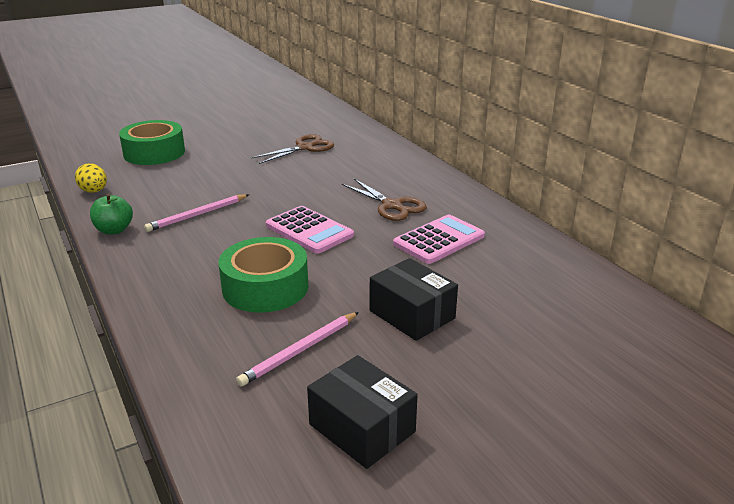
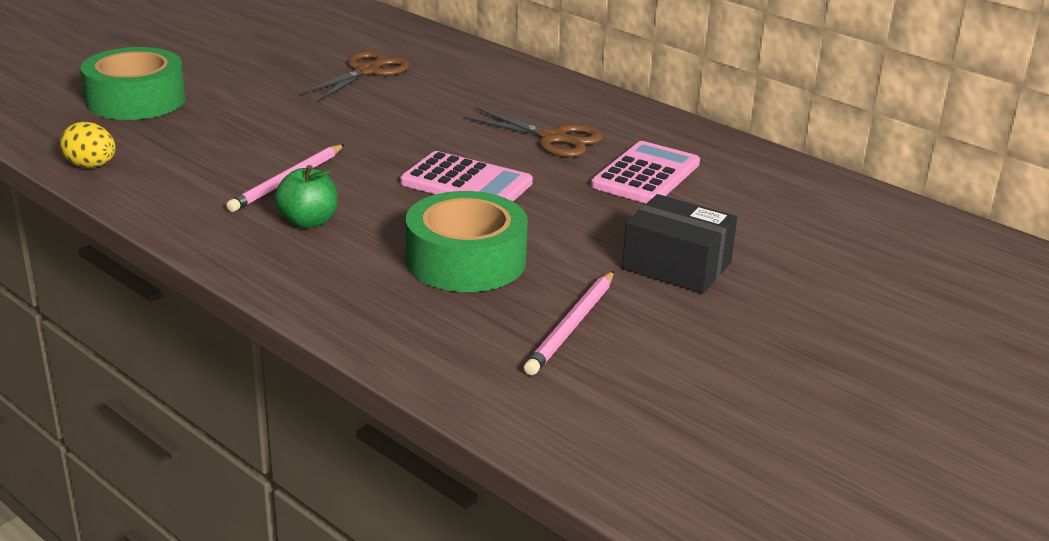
camera: 20 degrees left, 0 degrees up
green apple [90,193,133,234] -> green apple moved to [275,165,338,228]
black box [307,355,418,469] -> none

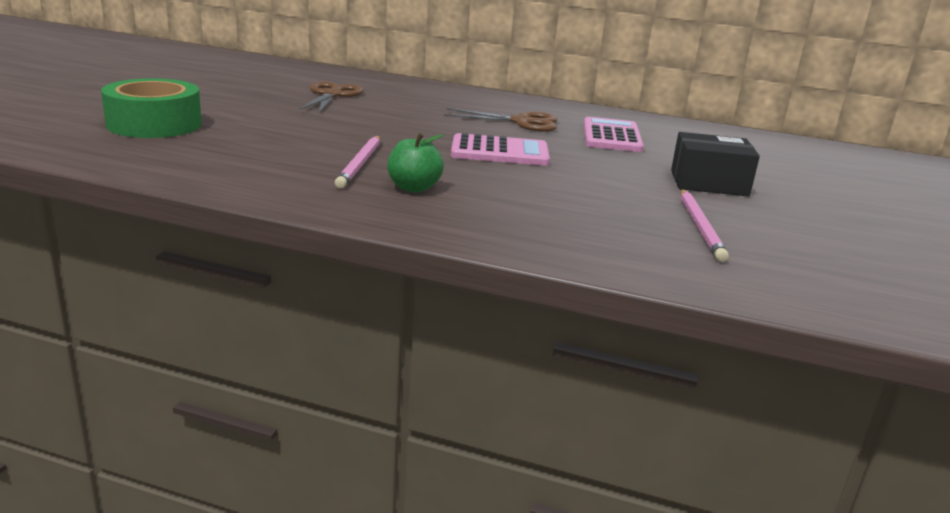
camera: 25 degrees left, 5 degrees down
yellow egg [60,122,116,168] -> none
green tape [406,191,528,292] -> none

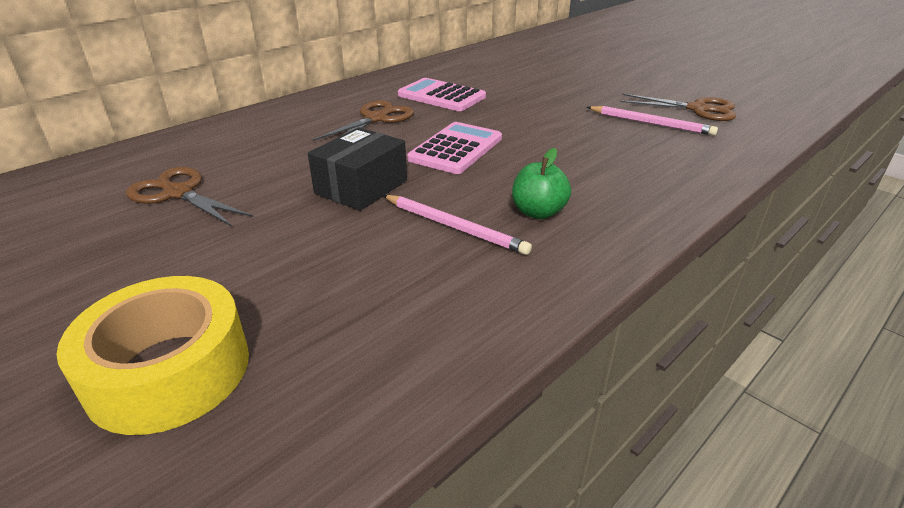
camera: 60 degrees left, 10 degrees up
green tape [101,78,202,138] -> yellow tape [56,276,249,435]
black box [671,132,760,196] -> black box moved to [308,127,407,211]
none -> brown scissors [620,94,736,121]

